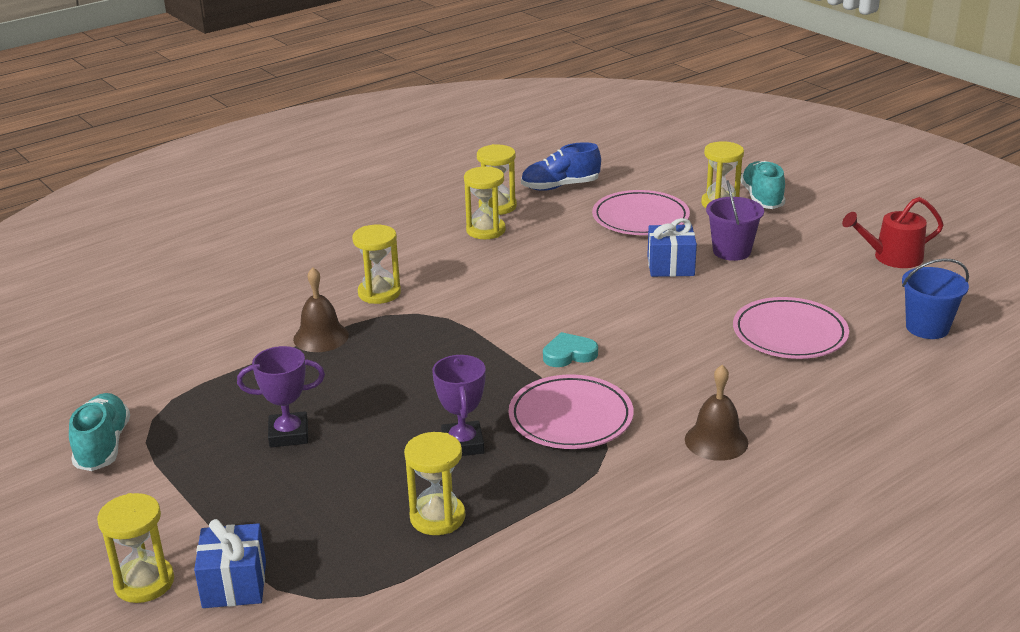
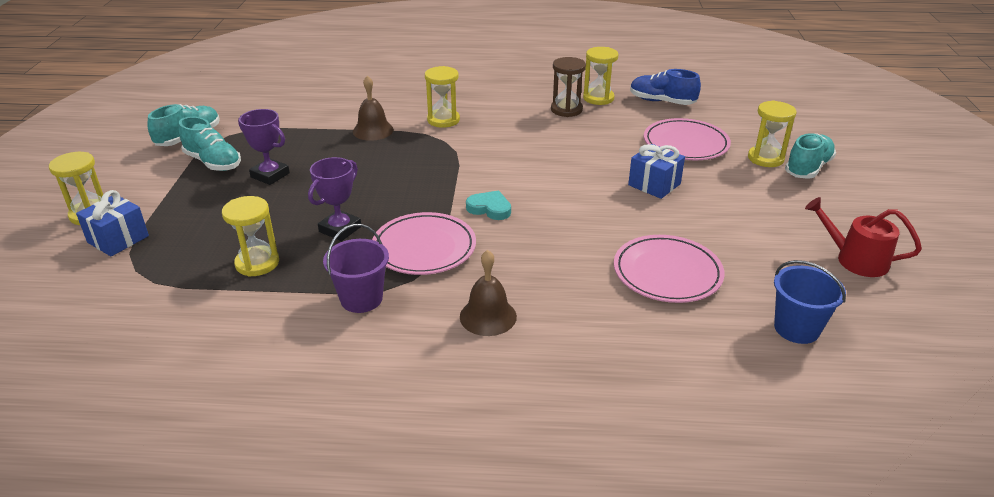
camera: 40 degrees right, 5 degrees up
yellow hourglass [464,166,506,239] -> brown hourglass [551,57,586,117]
purple bucket [706,180,764,261] -> purple bucket moved to [323,224,389,313]
none -> turquoise shoe [179,116,241,171]

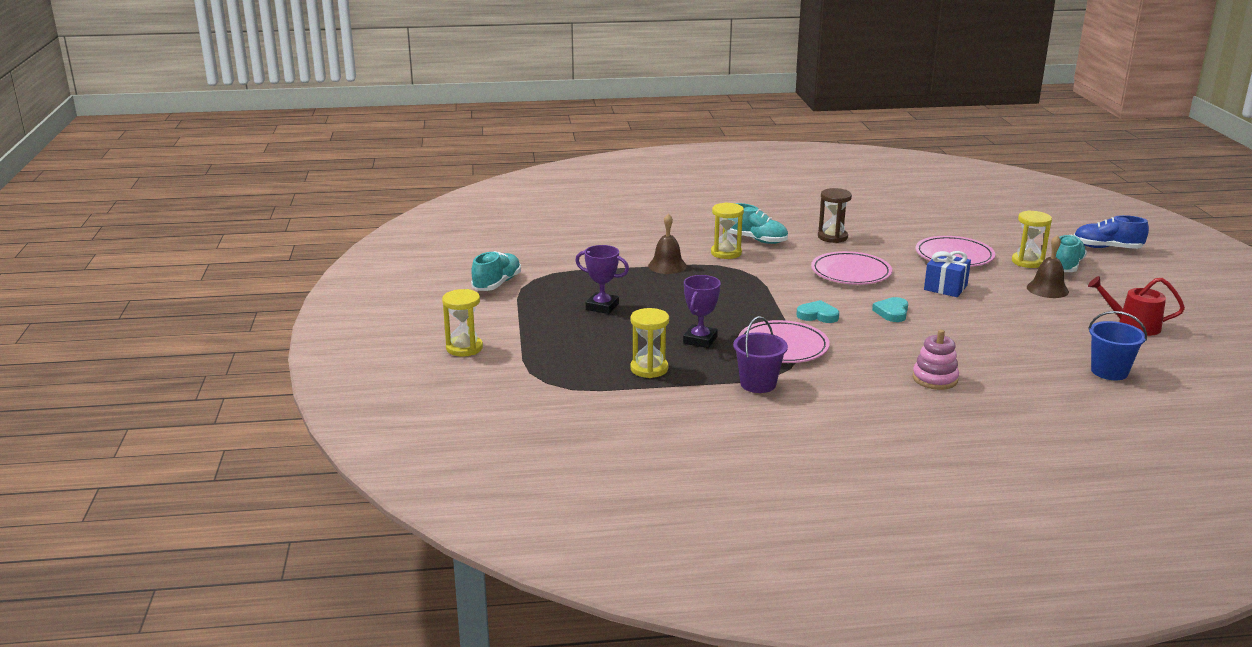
camera: 10 degrees left, 10 degrees down
blue gift [76,190,149,256] -> none
turquoise shoe [179,116,241,171] -> turquoise shoe moved to [729,203,788,244]
brown bell [460,250,517,336] -> brown bell moved to [1027,235,1069,298]
yellow hourglass [583,47,618,105] -> none
pink plate [614,235,724,303] -> pink plate moved to [811,251,892,285]
blue shoe [630,69,701,105] -> blue shoe moved to [1074,215,1149,249]
none -> turquoise heart [872,297,908,322]
none -> pink stacking toy [912,330,959,390]

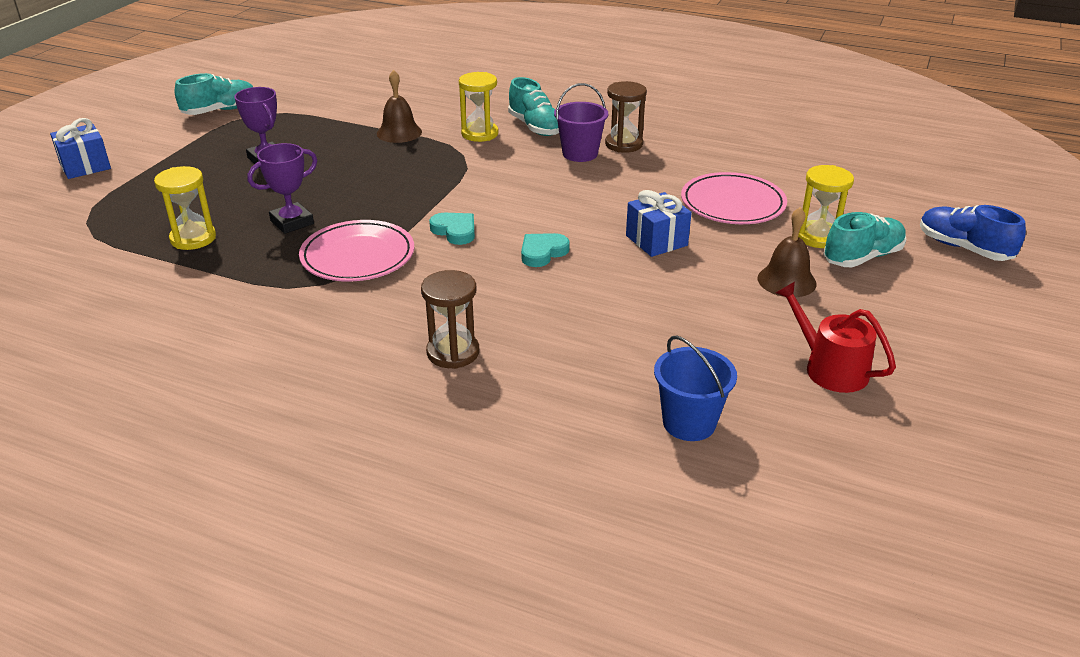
camera: 30 degrees right, 10 degrees up
yellow hourglass [442,289,483,356] -> blue gift [50,118,111,179]
purple bucket [733,316,788,393] -> purple bucket moved to [554,83,608,162]
pink plate [811,251,892,285] -> none
pink stacking toy [912,330,959,390] -> brown hourglass [421,270,479,369]

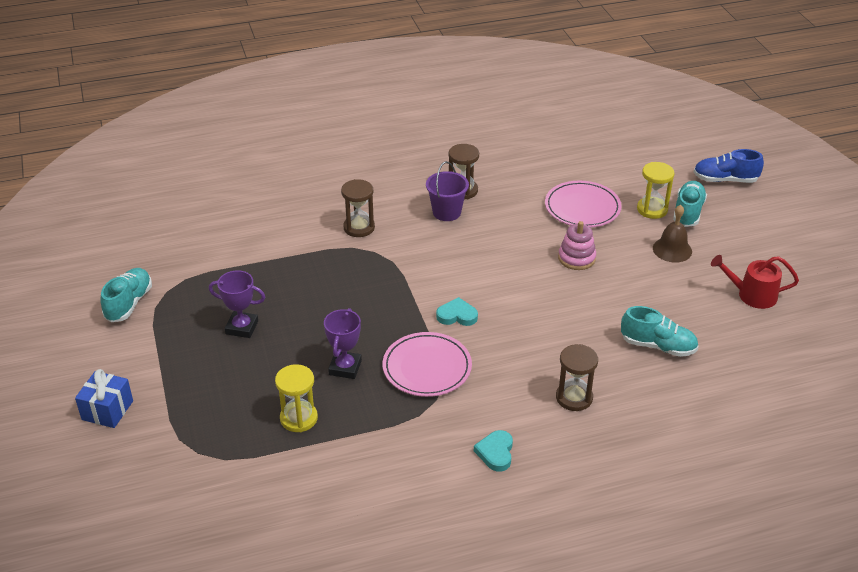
camera: 40 degrees left, 5 degrees up
brown bell [377,70,422,143] -> none
yellow hourglass [459,72,499,142] -> brown hourglass [341,179,375,237]
turquoise shoe [508,77,559,136] -> turquoise shoe moved to [621,306,699,357]
turquoise heart [521,233,570,267] -> turquoise heart moved to [474,430,513,472]
blue gift [626,190,692,257] -> pink stacking toy [558,221,596,270]
blue bucket [654,335,737,441] -> none

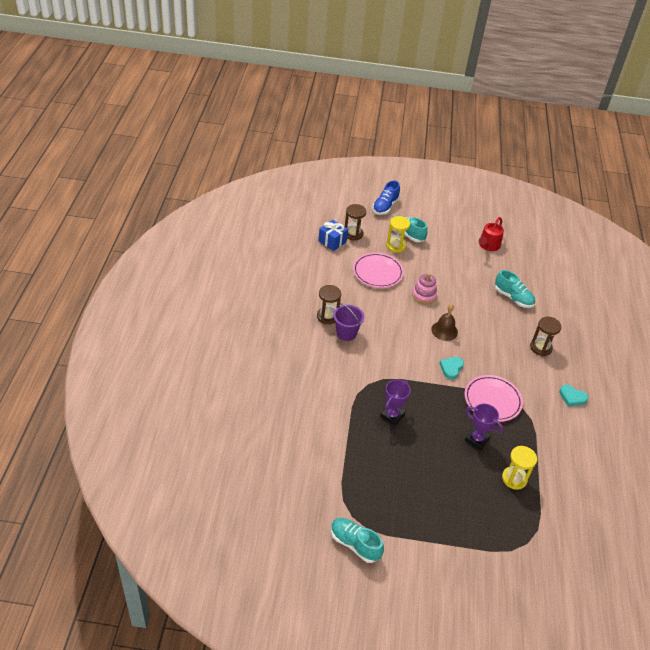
camera: 70 degrees left, 5 degrees up
blue gift [75,369,133,428] -> blue gift moved to [318,220,348,251]
purple trophy [209,270,265,338] -> purple trophy moved to [380,380,411,426]
brown hourglass [341,179,375,237] -> brown hourglass moved to [345,204,366,240]
turquoise shoe [621,306,699,357] -> turquoise shoe turned 90 degrees clockwise [495,270,535,308]
brown bell [653,205,692,263] -> brown bell moved to [431,304,458,341]

